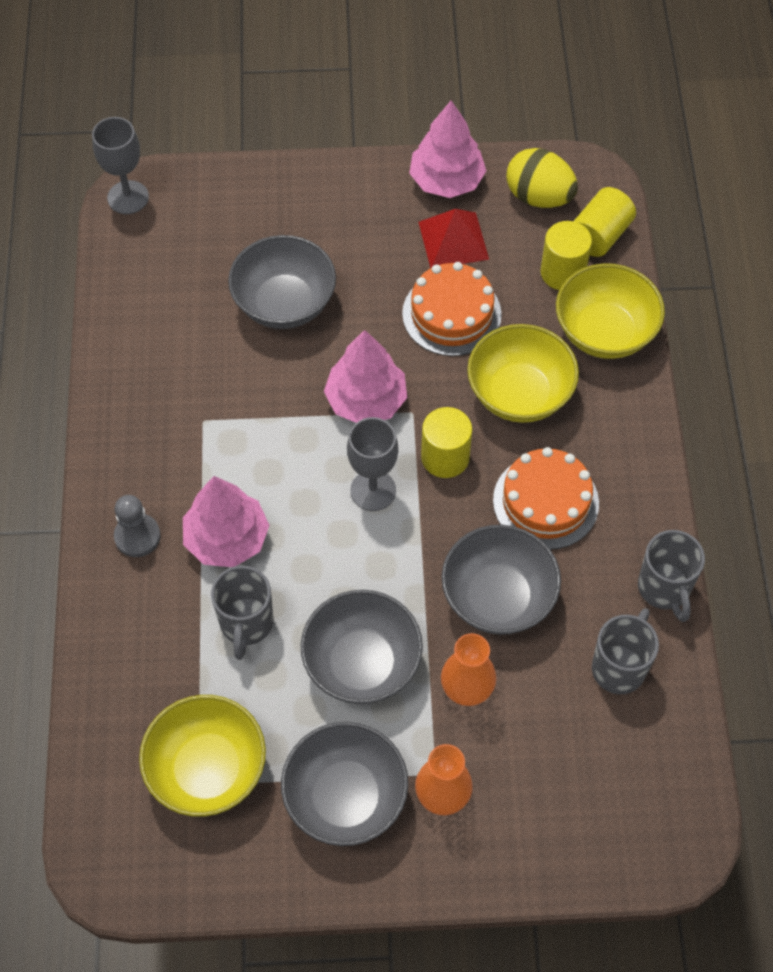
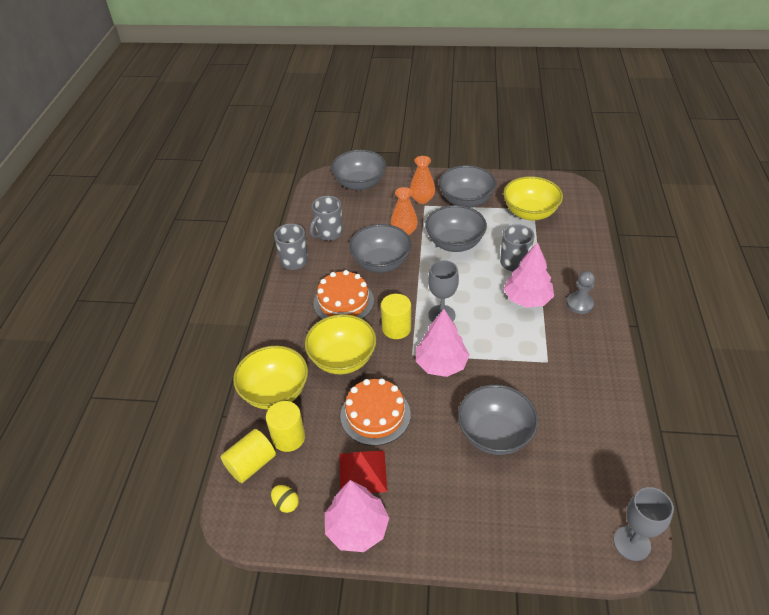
camera: 170 degrees left, 15 degrees down
yellow egg [506,148,578,208] -> yellow egg [271,485,299,513], size x0.52
none -> grey bowl [331,150,386,191]

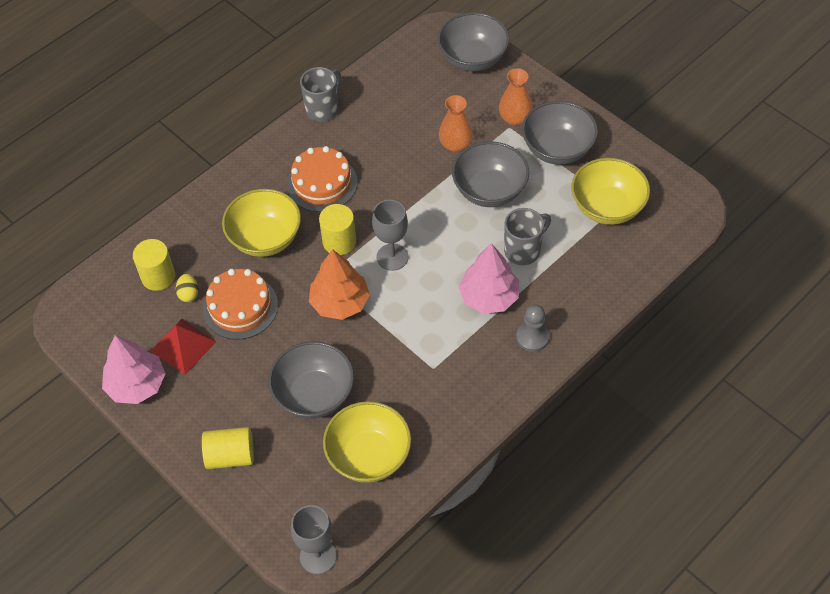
camera: 40 degrees right, 10 degrees up
yellow cylinder [221,429,276,483] -> yellow cylinder moved to [202,427,254,469]
yellow bowl [233,346,308,410] -> yellow bowl moved to [323,401,411,483]
yellow egg [271,485,299,513] -> yellow egg moved to [176,274,199,302]
grey mug [309,196,343,241] -> none
grey bowl [349,224,412,273] -> none
pink tree [416,309,470,377] -> orange tree [309,249,370,320]

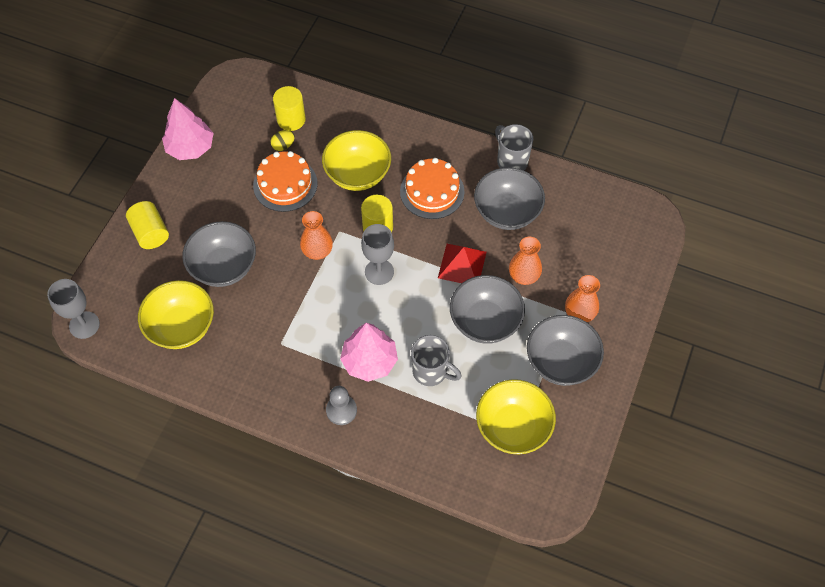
camera: 65 degrees right, 5 degrees up
red pyramid [151,319,216,375] -> red pyramid moved to [438,244,487,283]
grey mug [300,67,341,122] -> grey mug turned 135 degrees counterclockwise [495,124,533,170]
orange tree [309,249,370,320] -> orange vase [300,211,333,260]
grey bowl [438,12,509,71] -> grey bowl moved to [474,167,545,230]

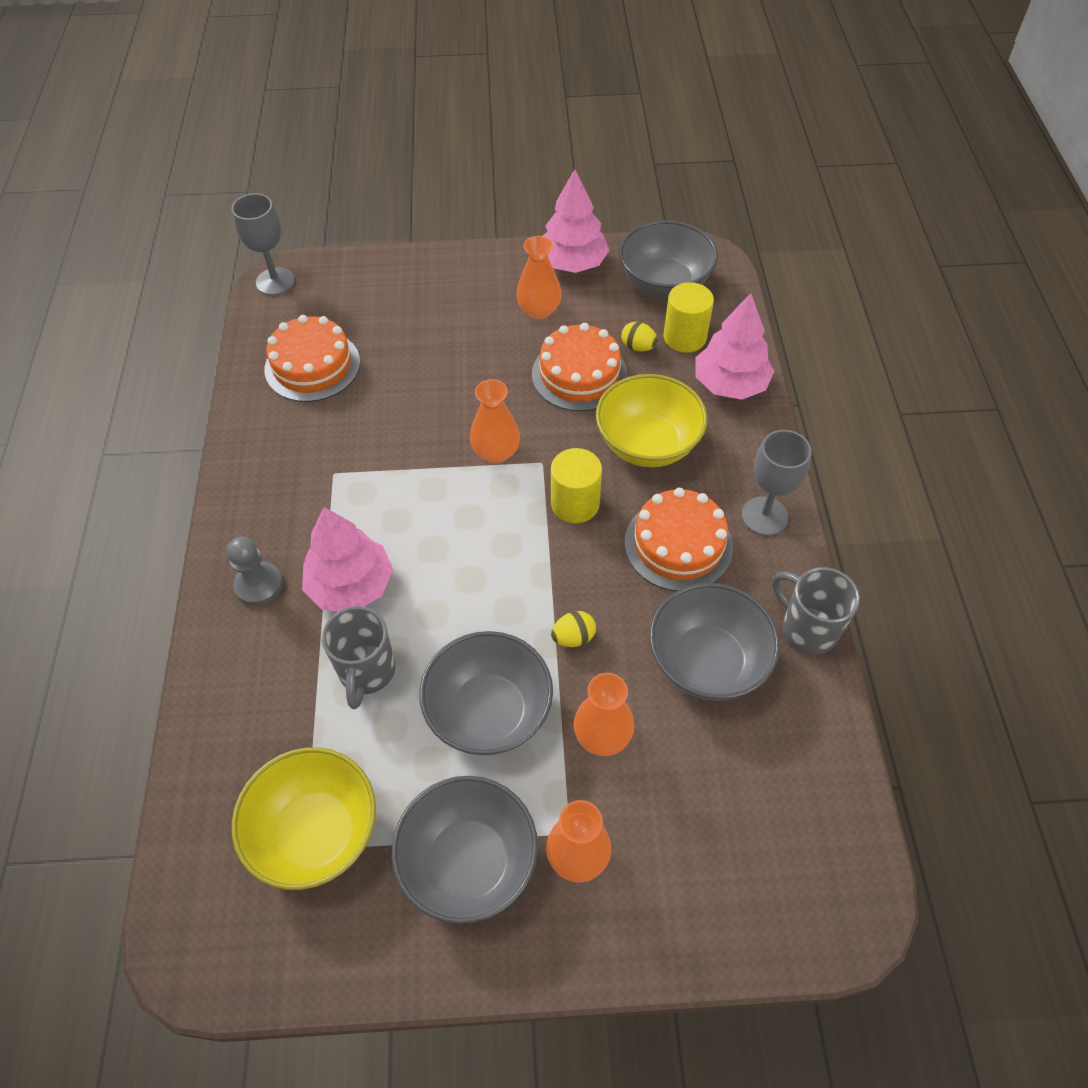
camera: 65 degrees right, 5 degrees down
yellow cylinder [126,201,169,249] -> none
yellow bowl [138,280,214,349] -> orange cake [265,315,360,402]
grey bowl [182,221,256,287] -> grey bowl moved to [619,220,718,298]
grey goblet [361,224,394,285] -> grey goblet moved to [742,430,812,536]
red pyramid [438,244,487,283] -> yellow egg [551,611,596,647]
grey mug [495,124,533,170] -> grey mug turned 75 degrees counterclockwise [772,567,860,655]
none -> orange vase [516,236,561,319]
none -> pink tree [696,293,774,400]

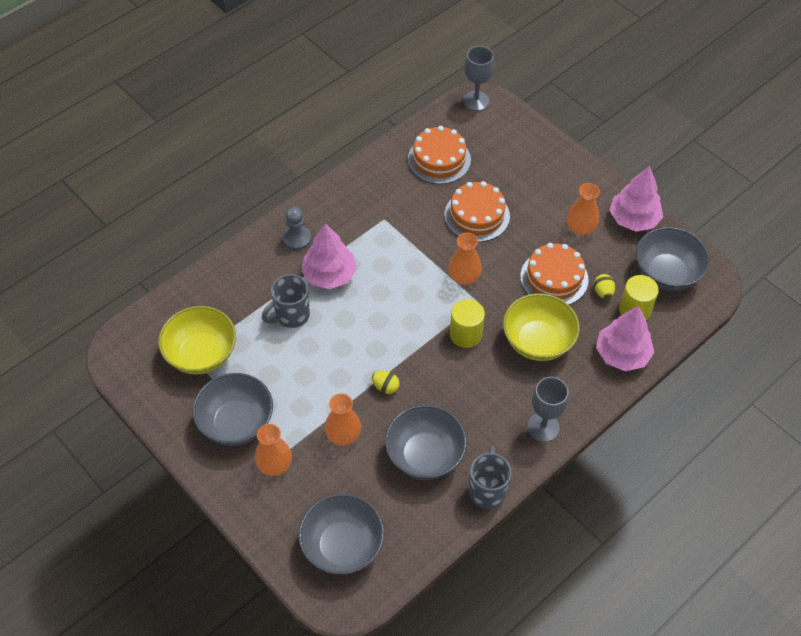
camera: 50 degrees right, 0 degrees up
grey bowl [420,631,553,755] -> grey bowl moved to [299,493,384,575]
orange cake [625,488,733,591] -> orange cake moved to [444,181,510,242]

